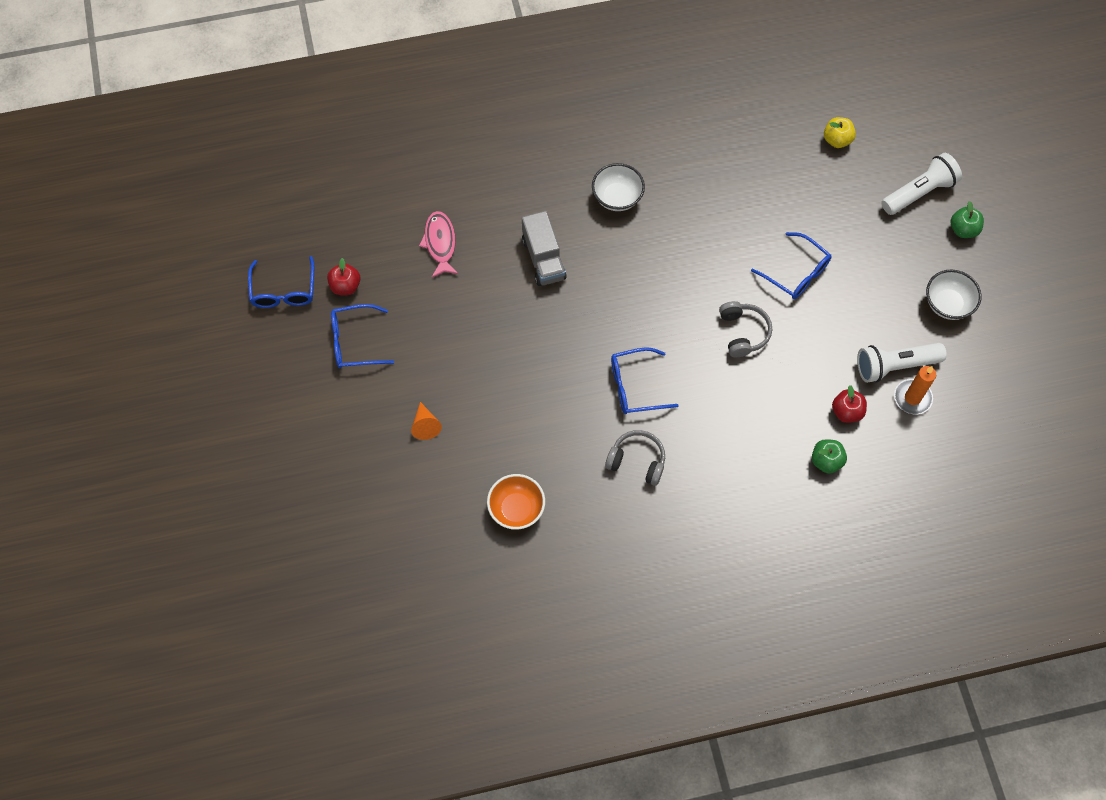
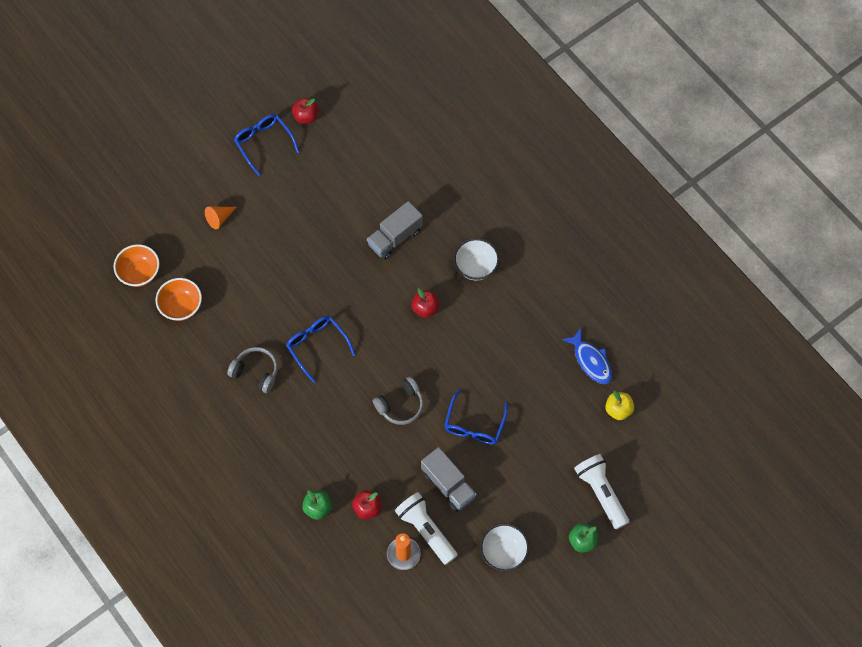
camera: 65 degrees right, 0 degrees up
blue glasses [248,256,314,308] -> none
pink fish [419,211,459,277] -> none
grey headphones [605,430,665,486] -> grey headphones turned 60 degrees counterclockwise [227,347,278,393]
white flashlight [882,153,962,215] -> white flashlight turned 150 degrees counterclockwise [574,454,629,529]
none -> orange bowl [114,244,160,287]
none -> red apple [411,288,439,318]
none -> grey truck [421,447,477,512]
none -> blue fish [562,328,612,384]

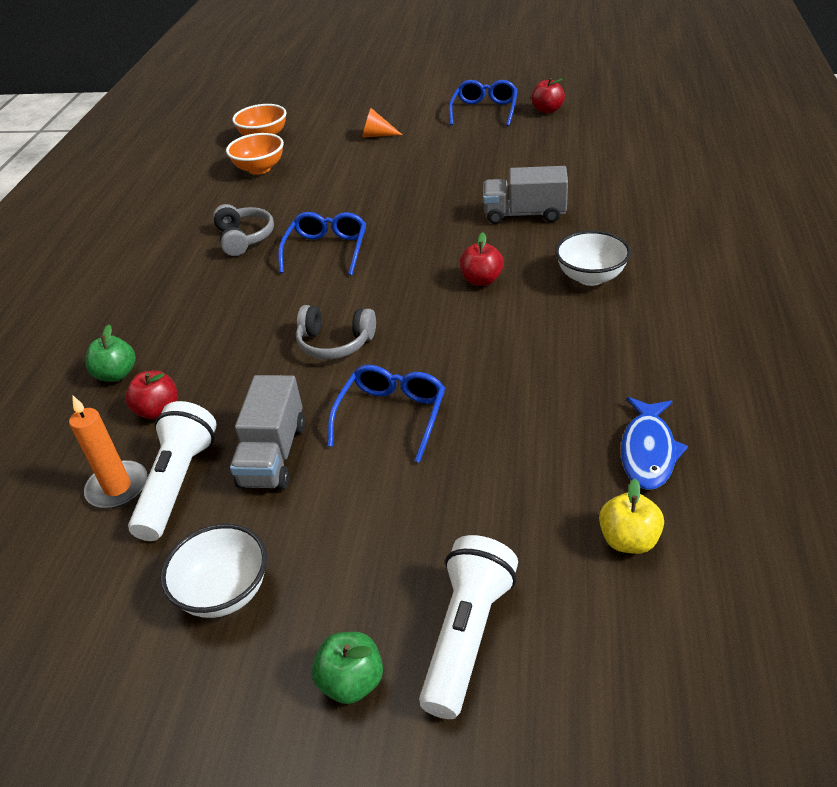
camera: 50 degrees right, 25 degrees down
blue glasses [445,389,508,445] -> blue glasses turned 135 degrees clockwise [327,365,445,463]

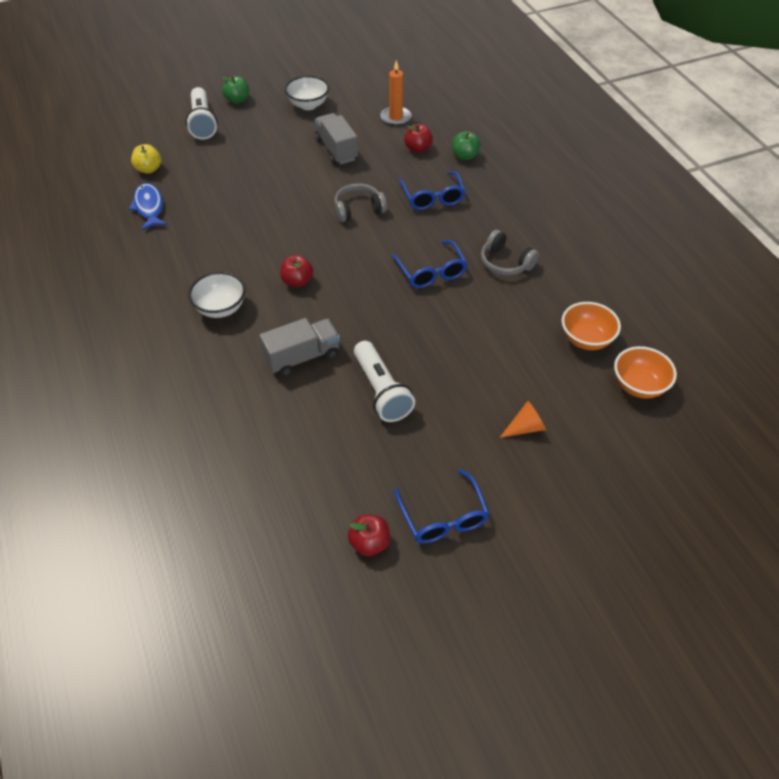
camera: 145 degrees right, 10 degrees up
white flashlight [128,401,217,541] -> white flashlight moved to [354,341,415,422]
blue glasses [327,365,445,463] -> blue glasses moved to [399,171,466,210]

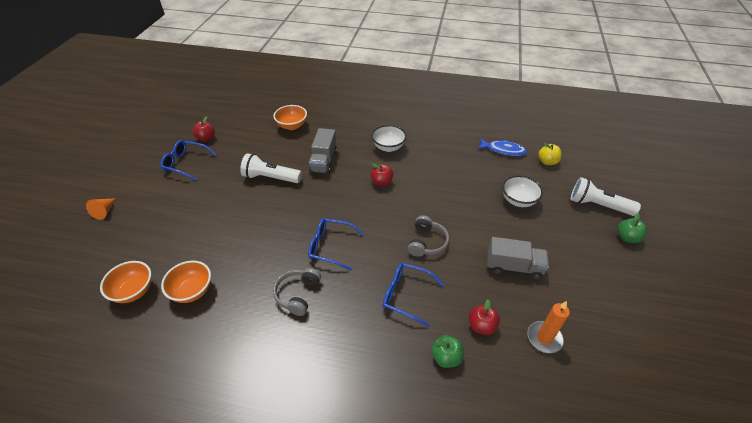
camera: 125 degrees right, 5 degrees down
white bowl [285,76,329,110] -> white bowl moved to [502,175,543,207]
grey headphones [481,230,539,276] -> grey headphones turned 60 degrees counterclockwise [273,268,321,316]
orange cone [500,401,546,438] -> orange cone moved to [86,198,116,220]
none -> orange bowl [273,105,307,130]

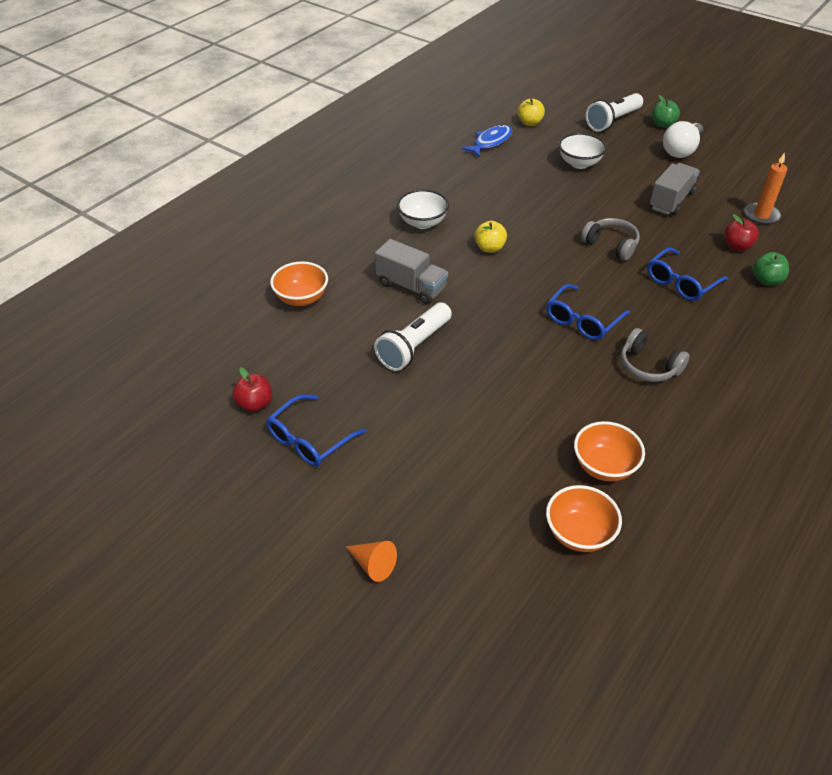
camera: 65 degrees left, 0 degrees up
red apple [370,163,393,186] -> yellow apple [474,221,507,253]
none -> white light bulb [663,121,703,158]

